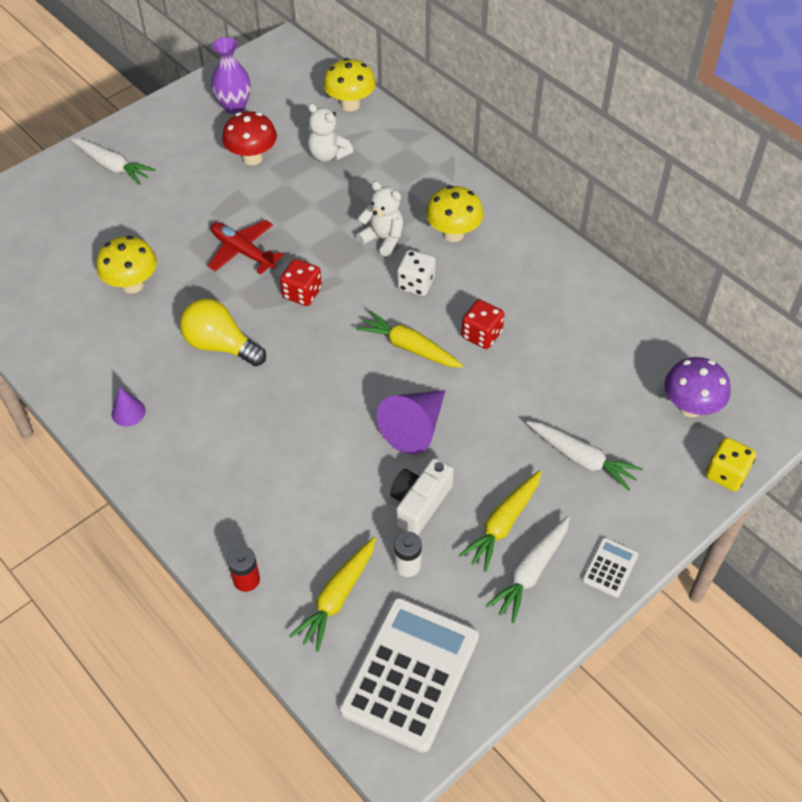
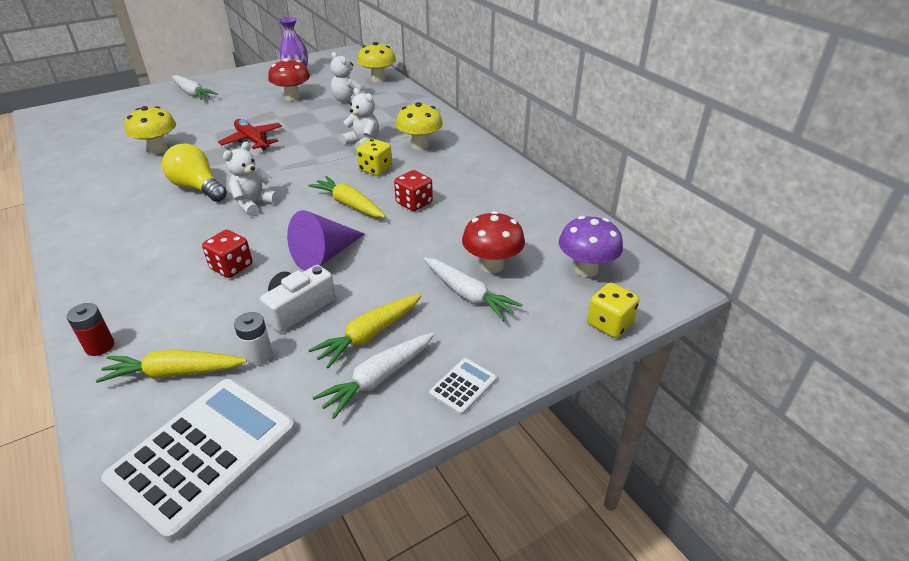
camera: 10 degrees right, 15 degrees down
purple cone [112,387,146,426] -> none
red dice [280,259,322,306] -> red dice moved to [202,230,252,278]
yellow carrot [290,537,376,652] -> yellow carrot turned 45 degrees clockwise [96,350,247,383]
white dice [397,250,436,296] -> yellow dice [356,139,392,176]
none -> white teddy bear [223,142,279,216]
none -> red mushroom [462,211,525,273]

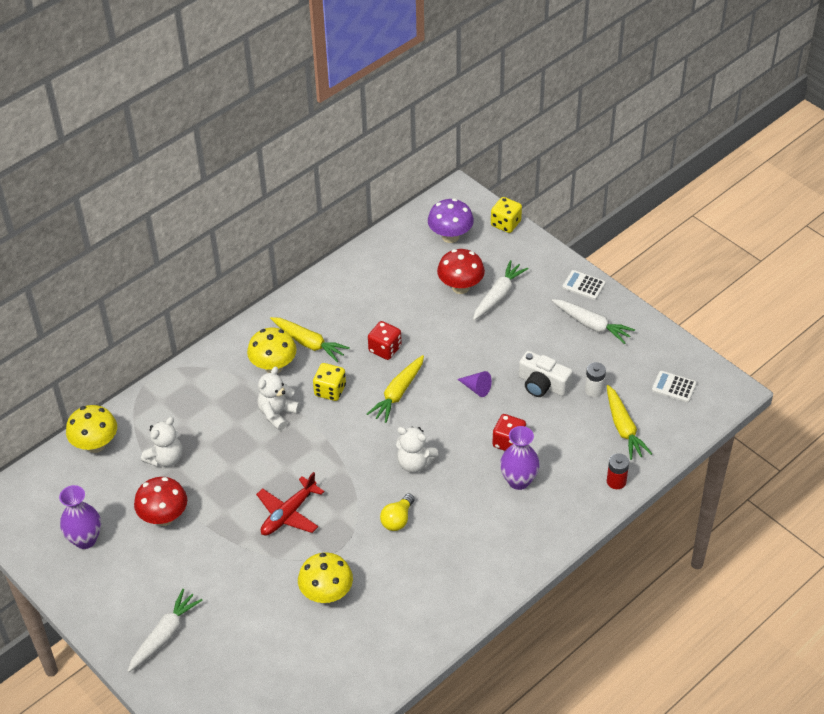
camera: 100 degrees left, 10 degrees up
white calculator [101,379,295,542] -> white calculator [652,371,697,403], size x0.43
yellow light bulb [162,143,227,202] -> yellow light bulb [380,494,415,531], size x0.63
purple cone [287,210,365,271] -> purple cone [457,371,492,397], size x0.54
yellow carrot [308,294,422,368] -> yellow carrot moved to [270,317,350,362]
none -> purple vase [500,426,540,490]

